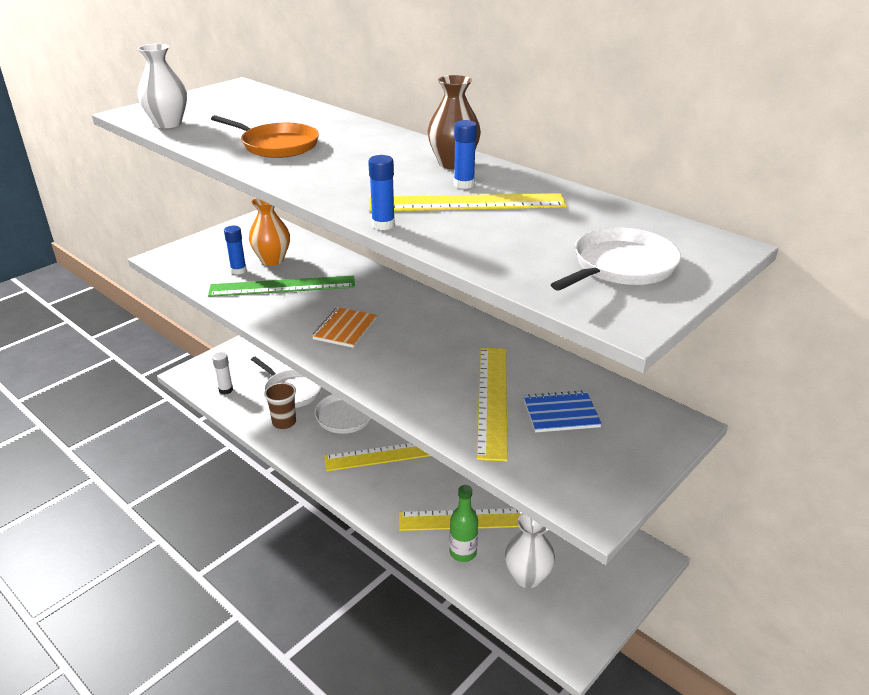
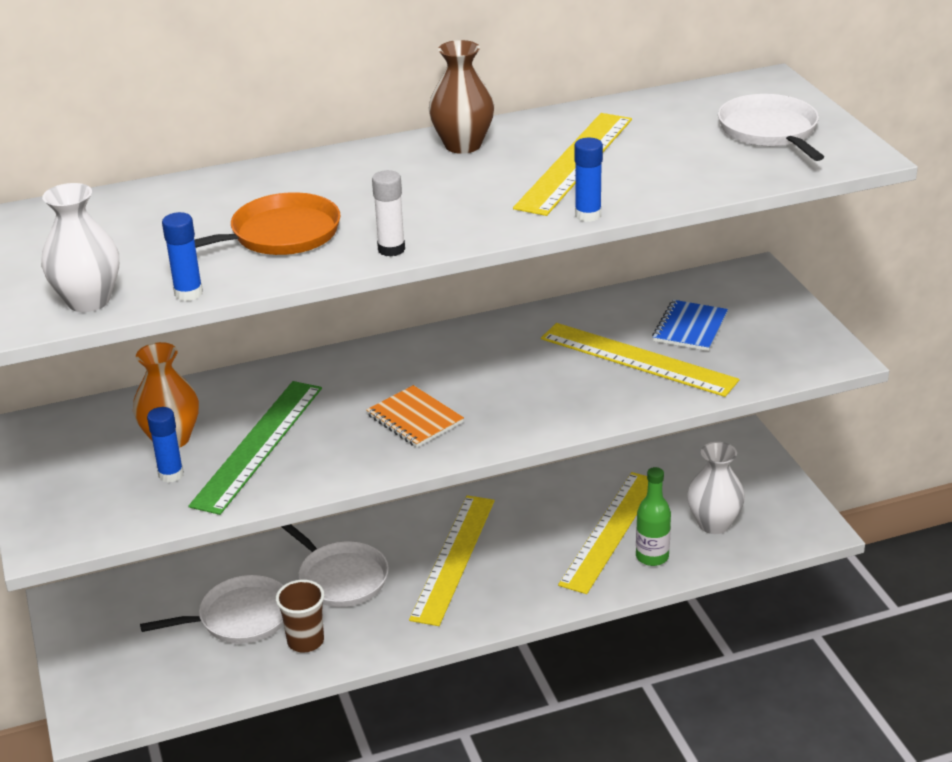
camera: 60 degrees left, 0 degrees up
white glue stick [212,352,233,394] -> white glue stick moved to [372,170,405,257]
blue glue stick [454,120,477,189] -> blue glue stick moved to [162,212,203,301]

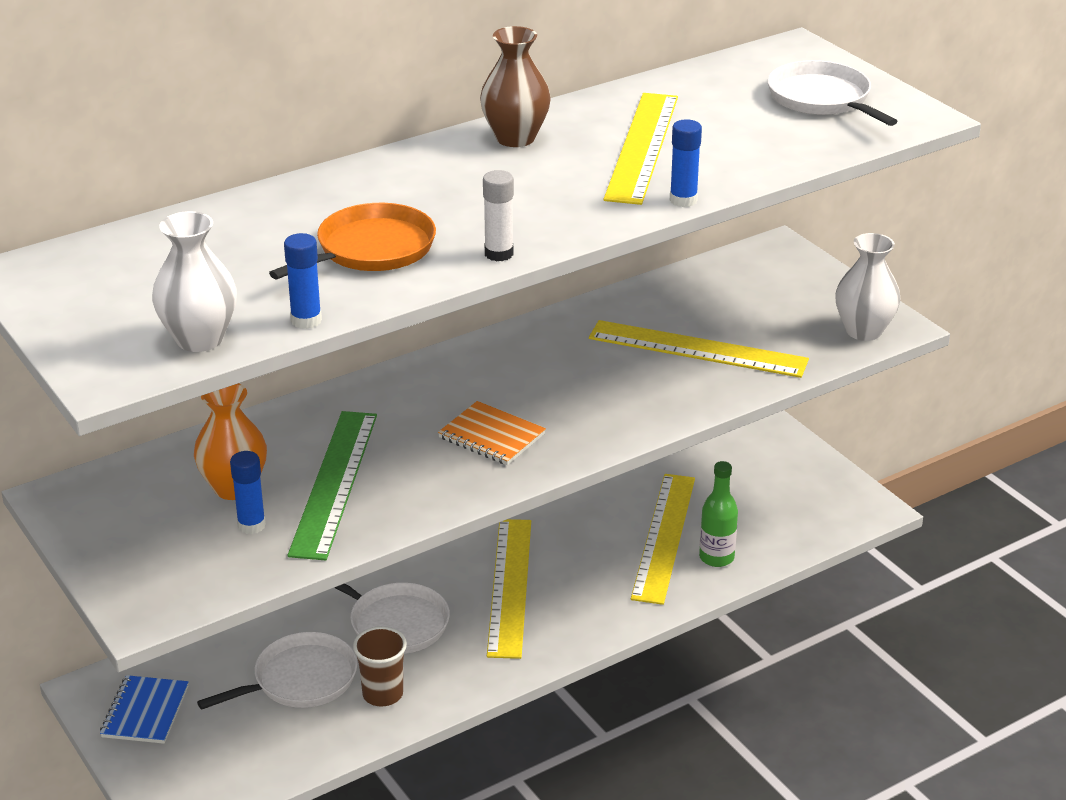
camera: 15 degrees left, 0 degrees up
blue notebook [652,300,728,351] -> blue notebook moved to [100,675,189,744]
white vase [687,442,745,534] -> white vase moved to [835,233,900,341]

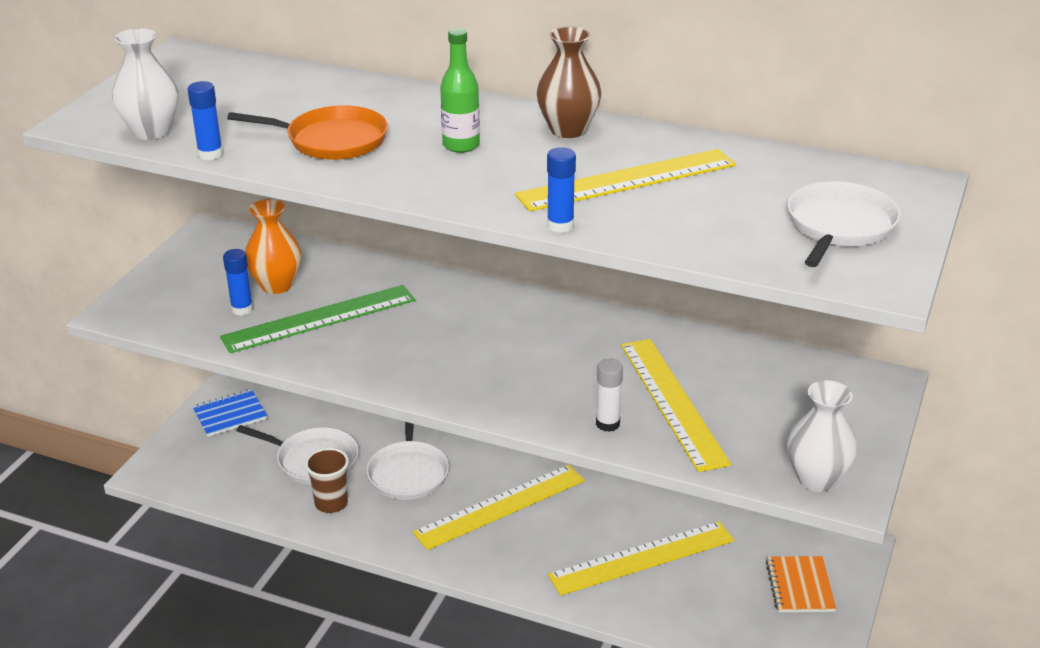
camera: 55 degrees right, 0 degrees up
orange notebook [438,401,546,465] -> orange notebook moved to [766,556,836,612]
white glue stick [483,170,514,262] -> white glue stick moved to [596,358,623,432]
green bottle [699,461,738,567] -> green bottle moved to [440,28,480,153]

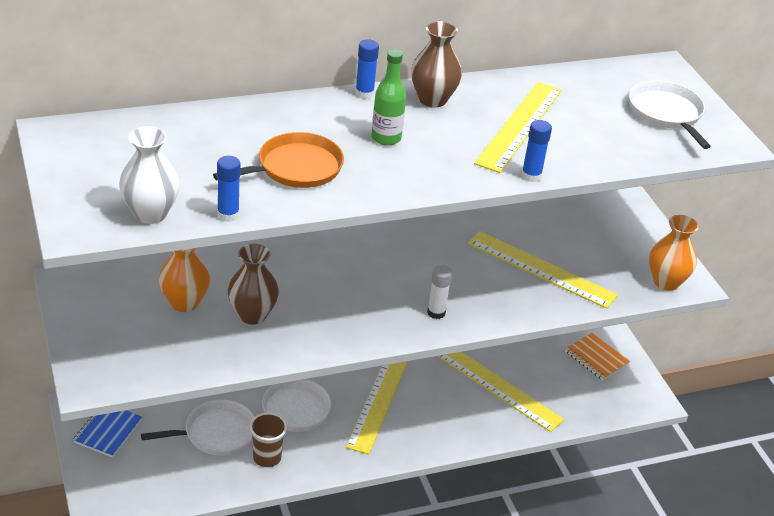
camera: 45 degrees left, 5 degrees up
green ruler [220,285,415,353] -> brown vase [228,244,279,324]
blue glue stick [223,249,253,316] -> blue glue stick moved to [355,39,379,99]
yellow ruler [548,521,734,596] -> yellow ruler turned 75 degrees counterclockwise [437,352,564,432]
white glue stick [596,358,623,432] -> white glue stick moved to [427,265,452,319]
white vase [787,380,857,492] -> orange vase [649,215,699,291]

